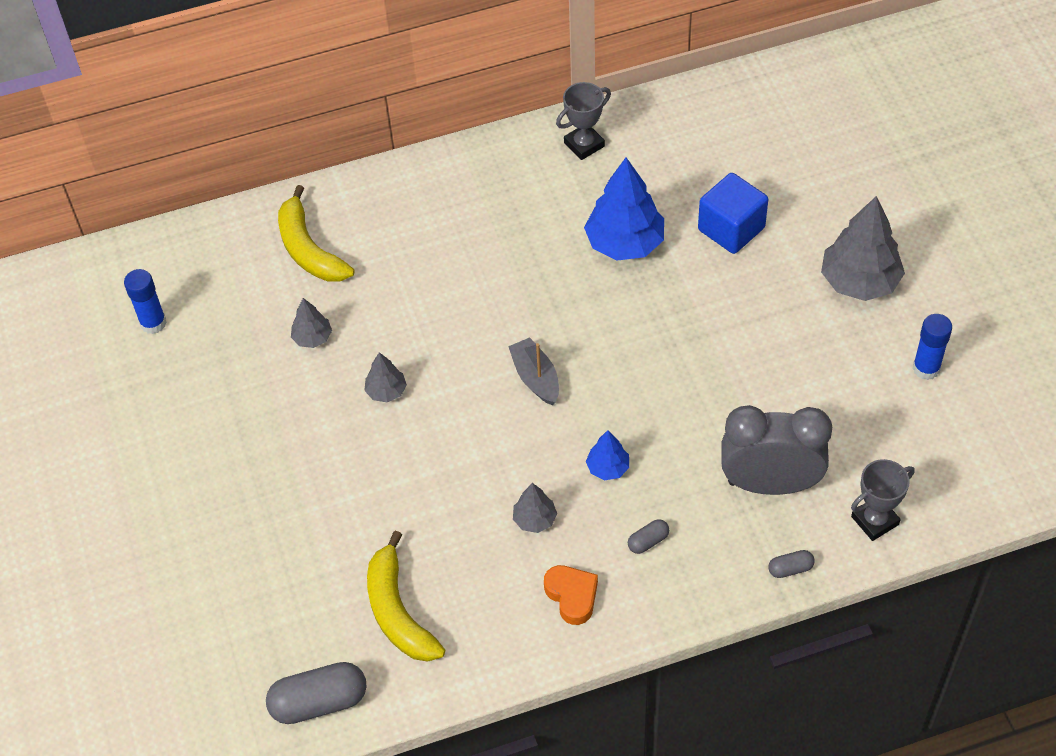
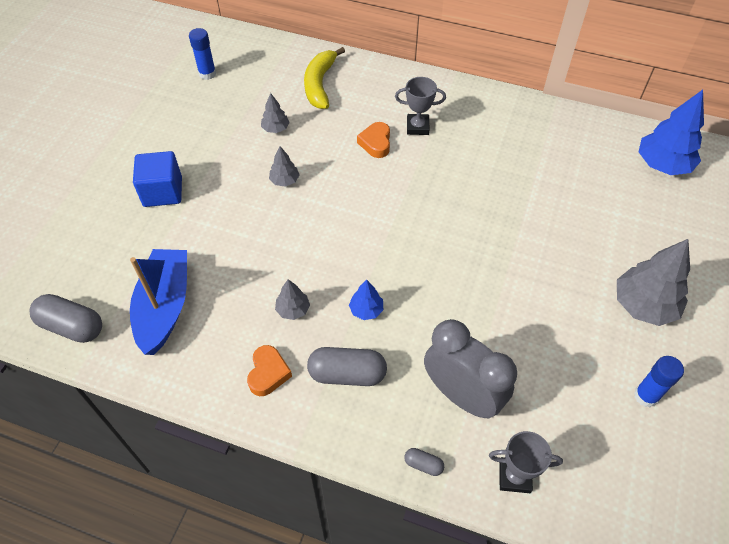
camera: 35 degrees right, 0 degrees up
yellow banana [367,531,445,662] -> blue boat [130,249,187,355]
grey boat [508,337,559,405] -> none
grey trophy [556,82,611,160] -> grey trophy moved to [395,77,446,135]
blue tree [584,158,664,261] -> blue tree moved to [639,90,704,175]
grey capsule [628,519,669,554] -> grey capsule [307,347,387,386], size x2.07
blue cube [698,173,768,254] -> blue cube moved to [133,151,182,207]
none -> orange heart [357,122,390,158]

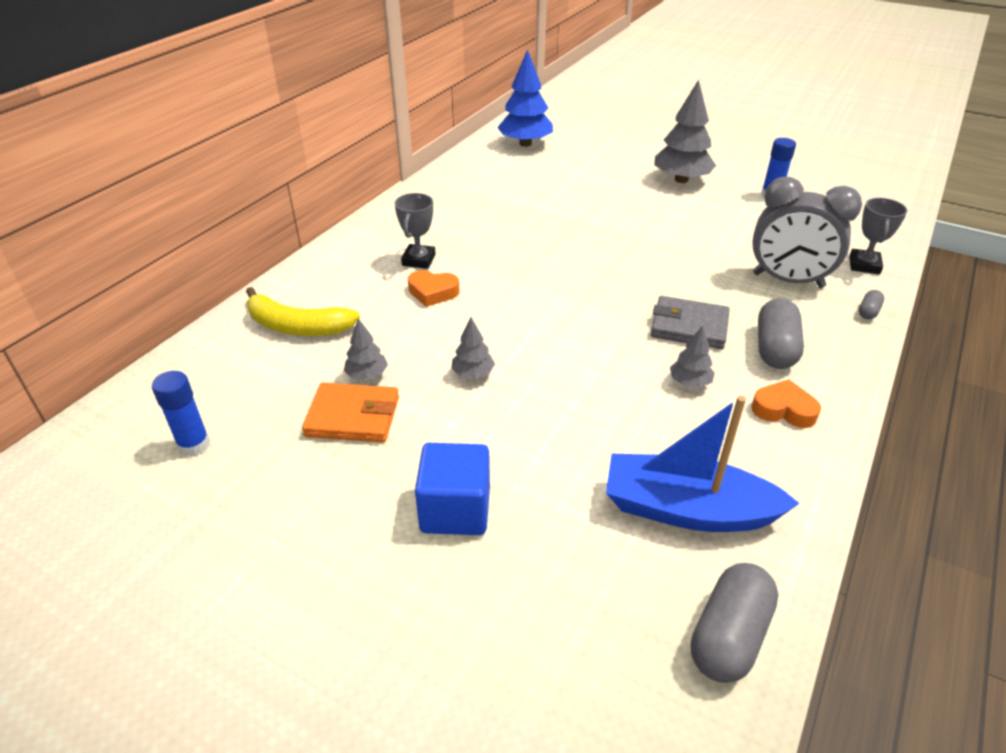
camera: 80 degrees left, 15 degrees down
blue tree [349,279,383,320] -> grey wallet [651,296,730,349]
grey clock [424,319,517,419] -> grey clock turned 120 degrees counterclockwise [752,177,862,288]
none -> orange wallet [302,383,399,442]

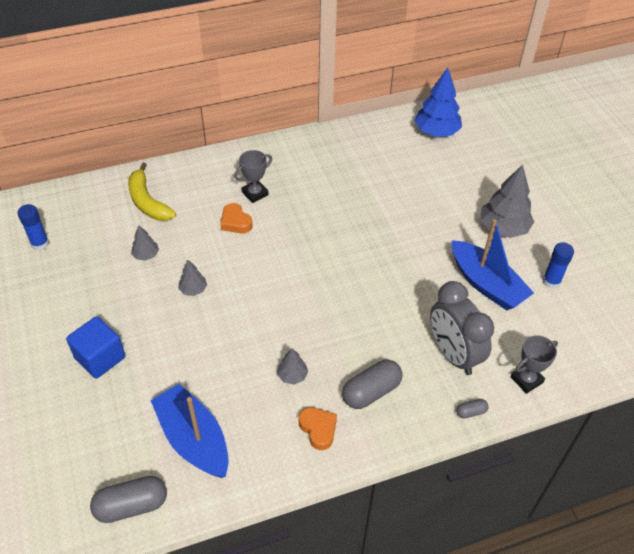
camera: 40 degrees right, 10 degrees up
orange wallet [302,383,399,442] -> none
grey wallet [651,296,730,349] -> none
none -> blue boat [452,219,534,311]

